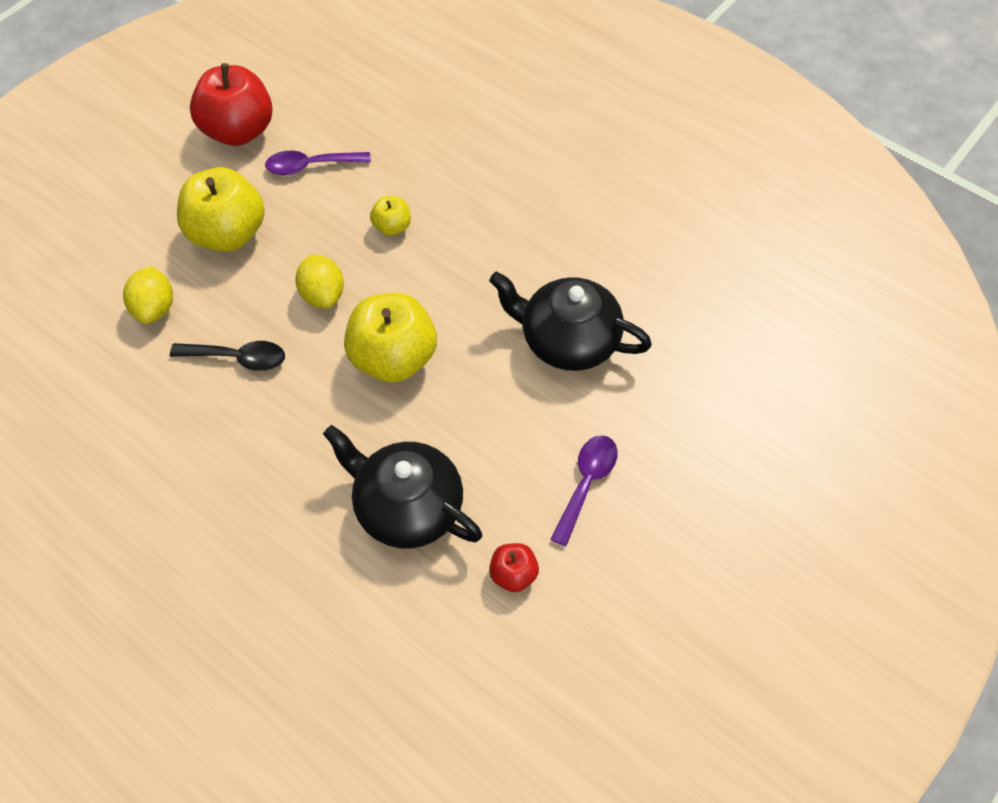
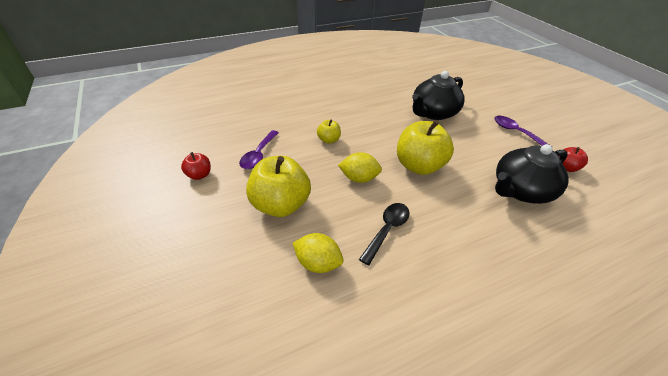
camera: 65 degrees left, 15 degrees down
red apple [190,63,273,146] -> red apple [181,152,211,180], size x0.49

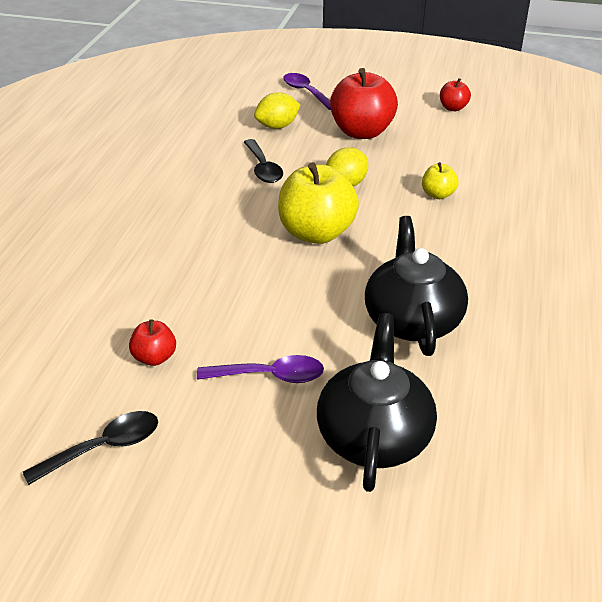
camera: 130 degrees right, 5 degrees down
purple spoon [239,130,279,169] -> purple spoon moved to [283,73,331,110]
yellow apple [246,156,311,217] -> red apple [330,68,398,139]
black teapot [495,144,569,204] -> black teapot moved to [317,313,437,492]
none -> black spoon [23,411,158,485]

